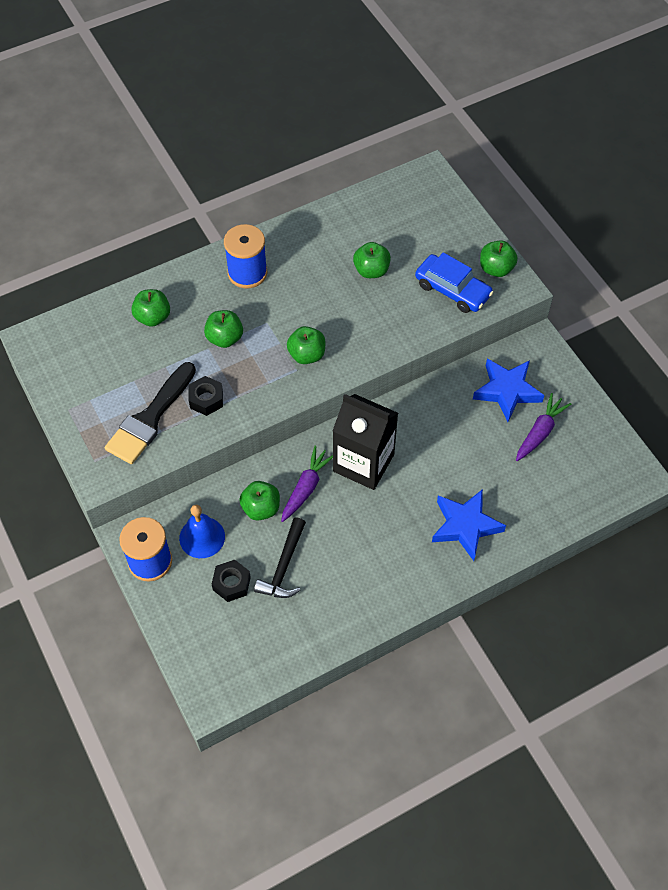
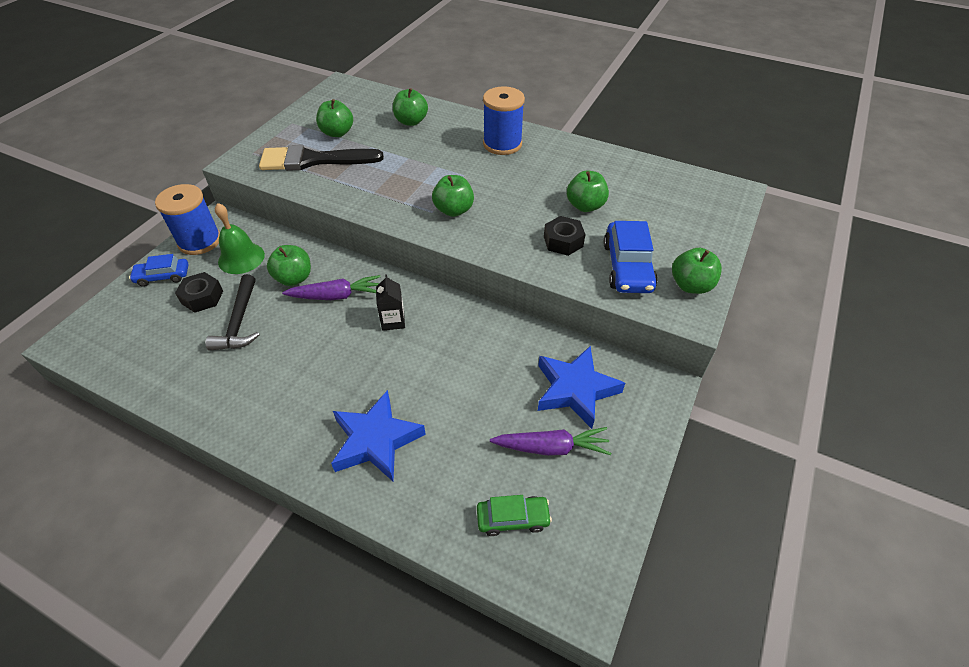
camera: 55 degrees right, 10 degrees down
blue bell [179,505,225,558] -> green bell [215,203,265,274]
black nut [189,376,223,416] -> black nut moved to [544,216,585,256]
green apple [204,310,243,348] -> green apple moved to [316,99,353,137]
black hammer [254,517,306,598] -> black hammer turned 75 degrees counterclockwise [206,274,260,351]
black carton [333,394,398,490] -> black carton [376,274,405,331], size x0.44
none -> blue car [129,254,189,287]
none -> green car [477,495,552,536]

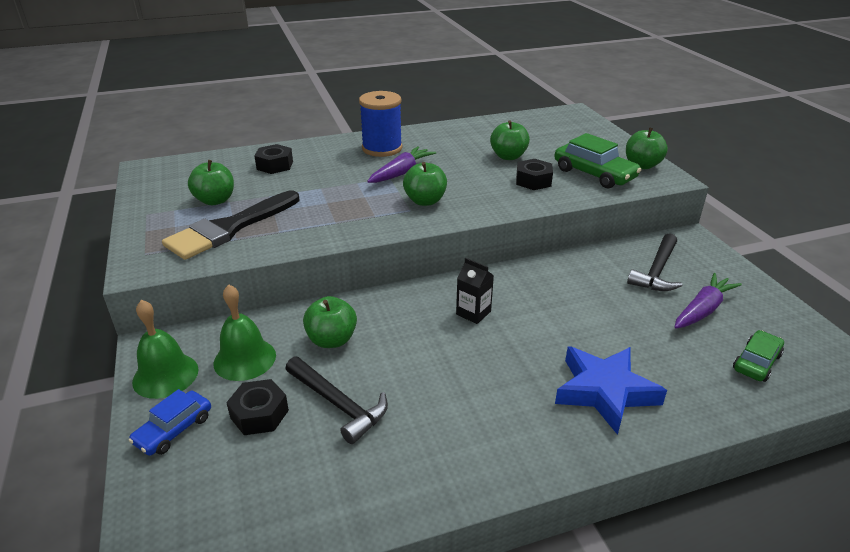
camera: 45 degrees left, 15 degrees down
blue spool [155,184,220,255] -> green bell [132,300,199,399]
purple carrot [282,275,381,300] -> purple carrot moved to [367,146,436,183]
green apple [393,88,428,126] -> black nut [254,144,293,174]
blue star [538,346,625,429] -> black hammer [627,233,682,291]
blue car [603,221,658,293] -> green car [554,133,641,189]

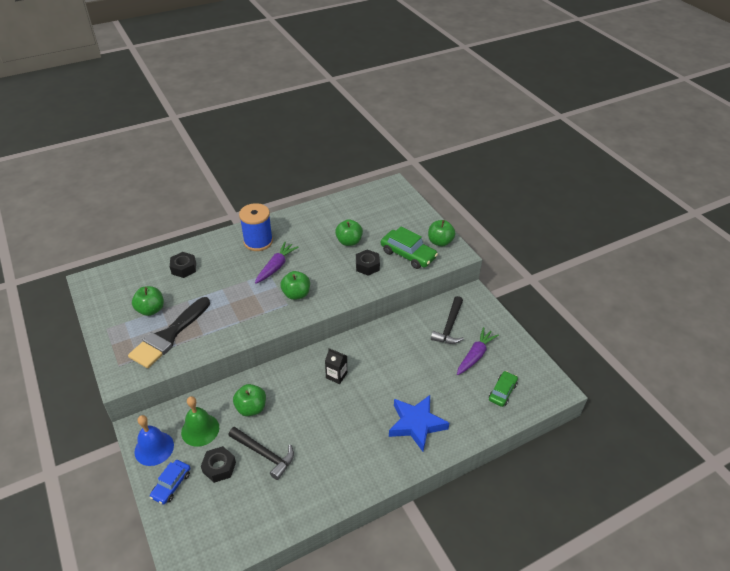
camera: 10 degrees left, 10 degrees up
green bell [132,300,199,399] -> blue bell [134,415,174,466]

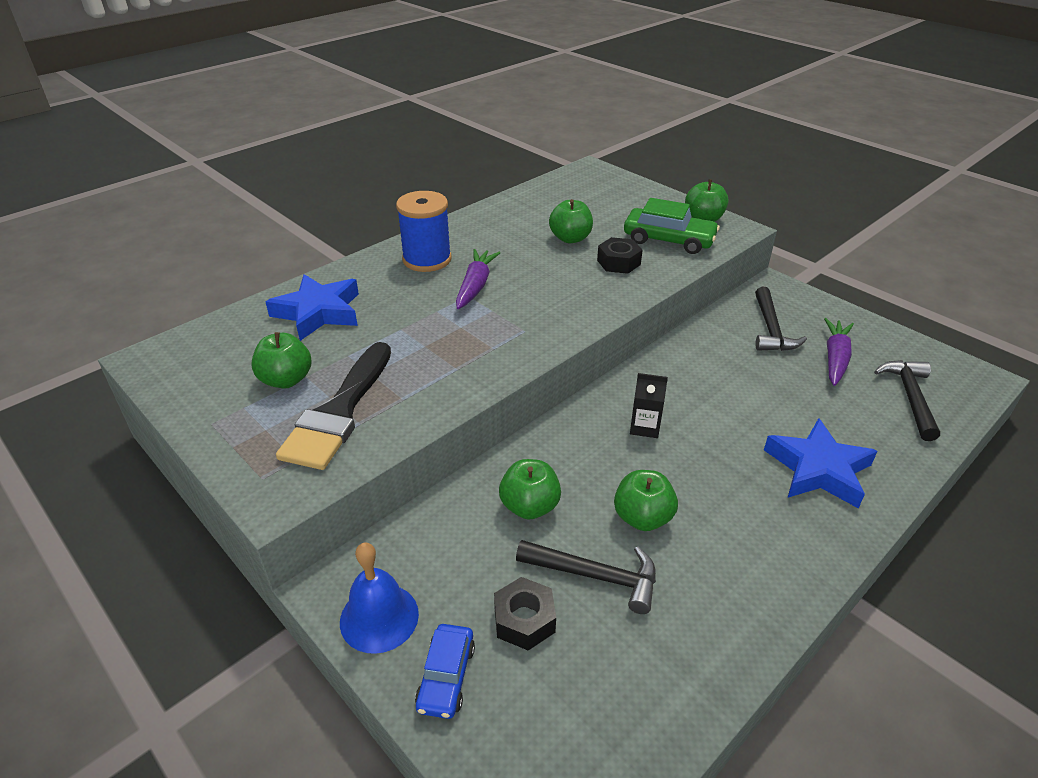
camera: 15 degrees left, 5 degrees down
black nut [170,252,196,278] -> blue star [266,274,359,341]
green bell [181,396,219,447] -> none
green apple [280,271,310,300] -> green apple moved to [614,470,678,531]
green car [489,371,518,407] -> black hammer [874,360,940,441]

